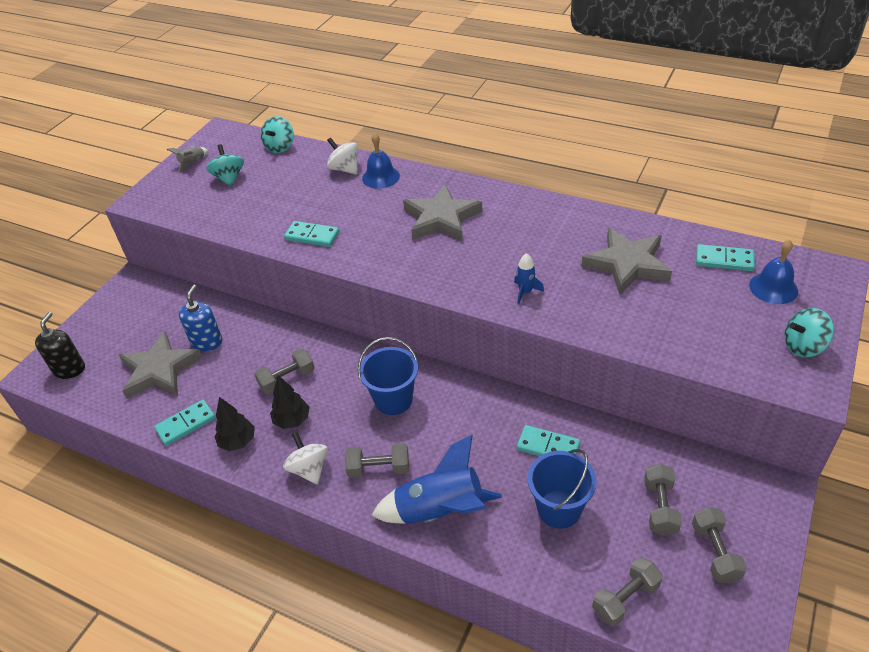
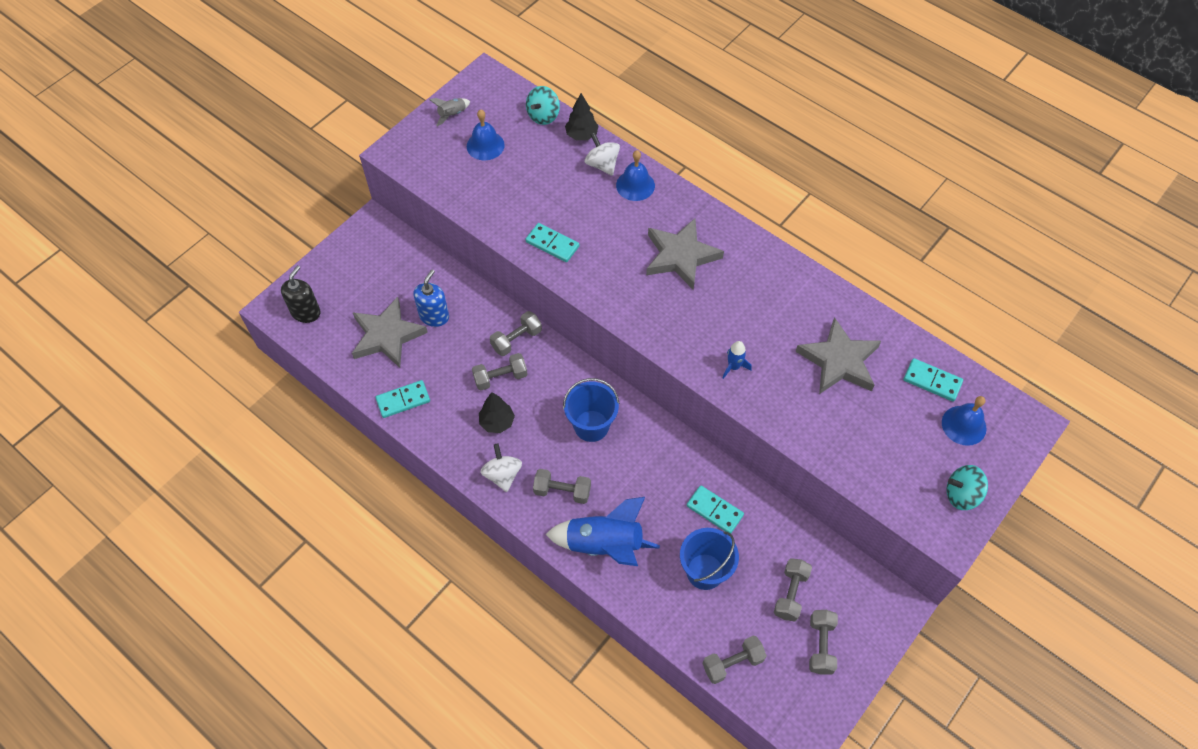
camera: 10 degrees right, 15 degrees up
turquoise spinning top [206,144,244,187] -> blue bell [467,109,505,160]
black tree [214,397,255,451] -> black tree moved to [565,93,599,140]
none -> grey dumbbell [490,311,542,356]

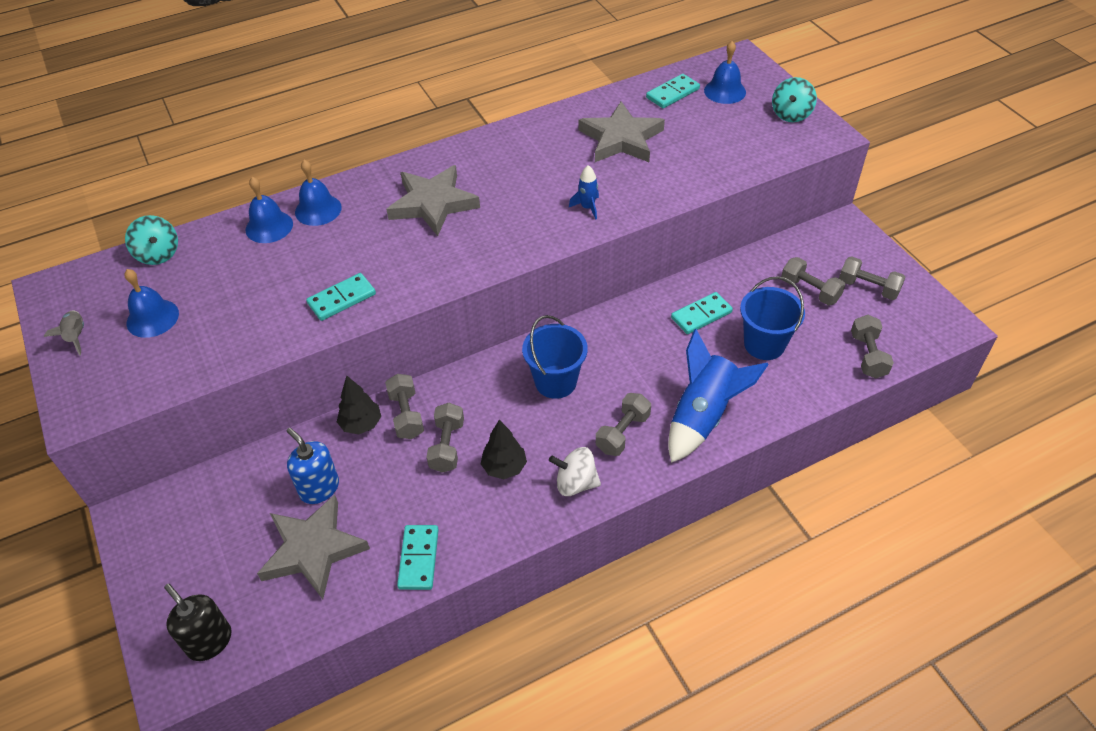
camera: 65 degrees left, 10 degrees down
black tree [565,93,599,140] -> black tree moved to [337,375,381,434]
white spinning top [585,132,620,176] -> blue bell [245,177,293,243]

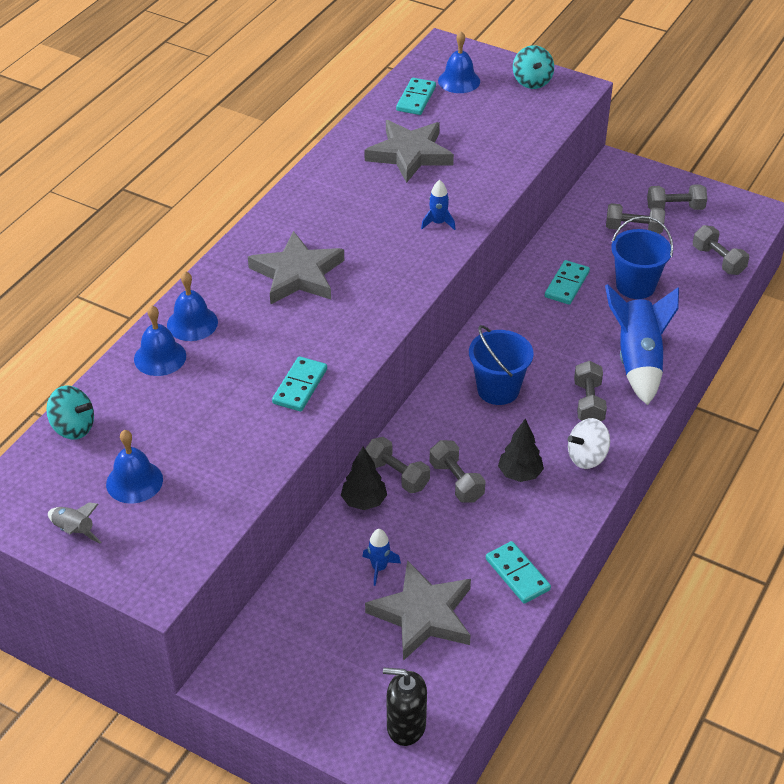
camera: 35 degrees left, 5 degrees down
blue soap dispenser [287,428,339,504] -> blue rocket [363,529,401,586]

